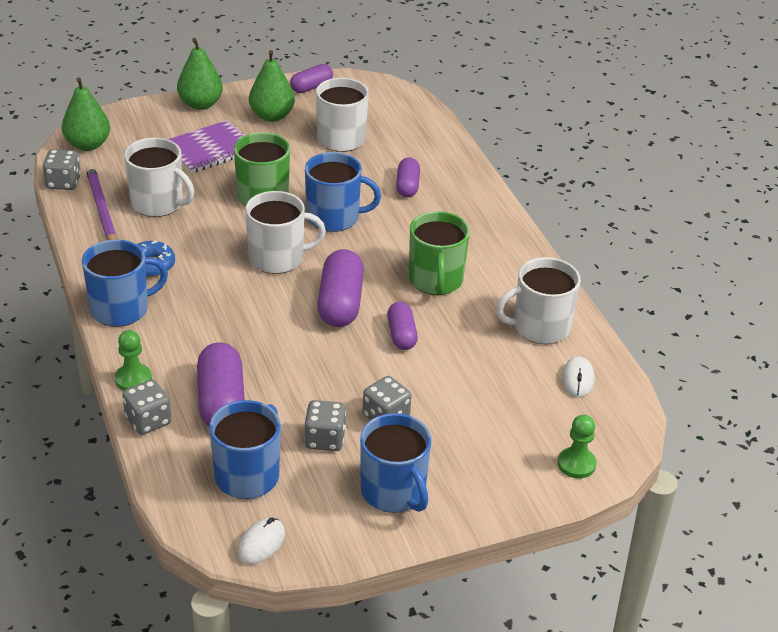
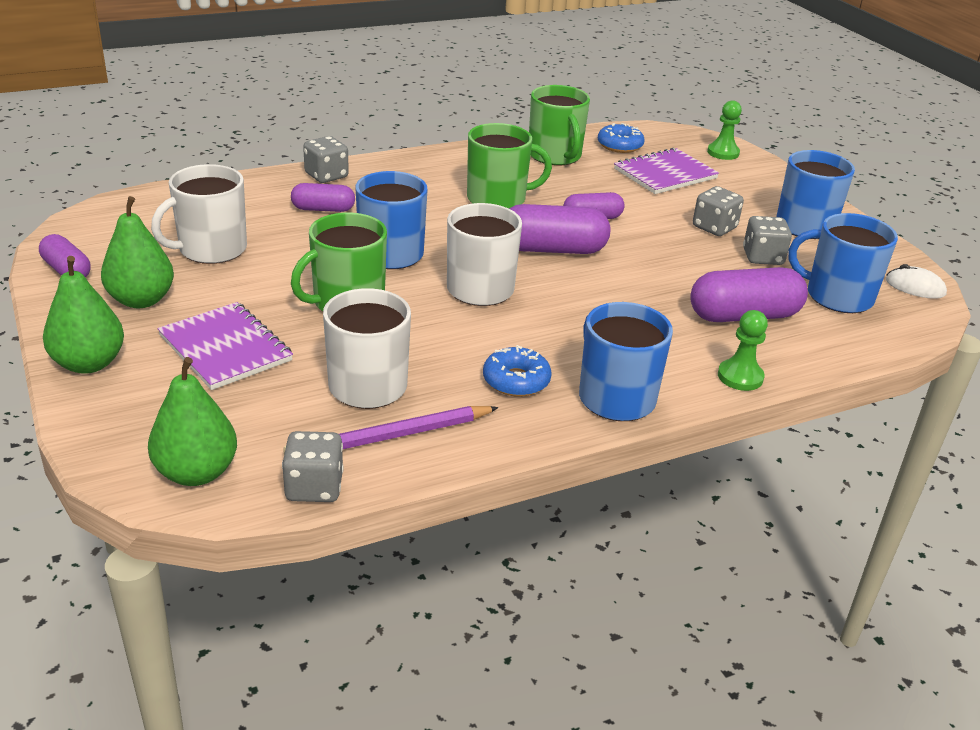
camera: 95 degrees left, 5 degrees down
grey dice [122,379,171,435] -> grey dice moved to [303,136,349,183]
white mug [496,257,581,344] -> green mug [529,85,590,166]
white mouse [562,356,595,397] -> blue donut [598,123,645,153]
none -> purple notebook [614,148,719,194]

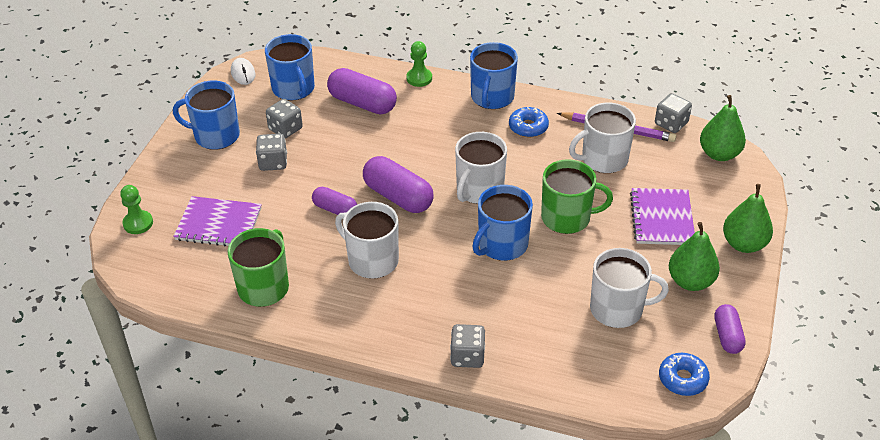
camera: 135 degrees left, 10 degrees up
purple capsule [291,183,355,212] -> none
green mug [467,123,552,208] -> white mug [335,202,399,279]
blue donut [598,123,645,153] -> blue donut moved to [659,353,710,396]

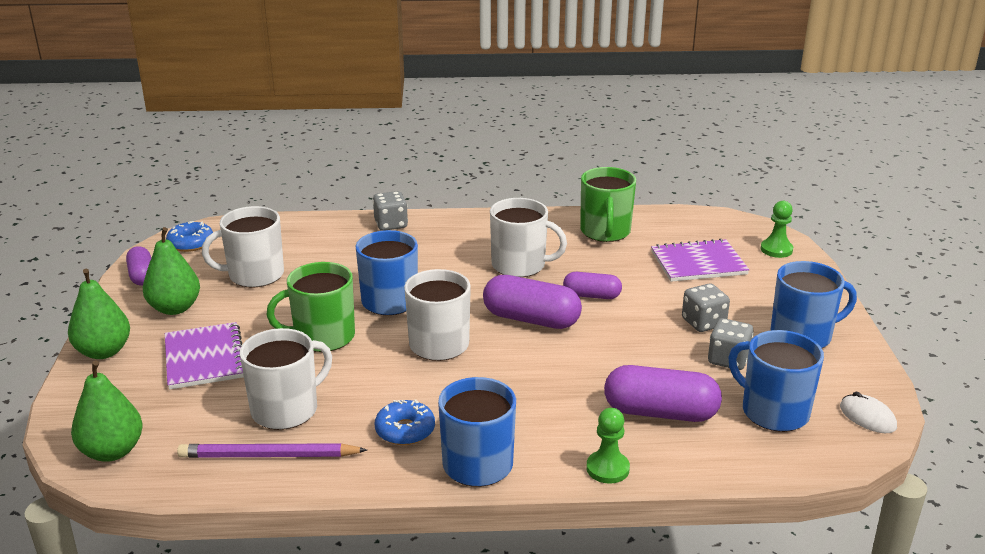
camera: 160 degrees right, 15 degrees down
grey dice [655,93,692,133] -> none

